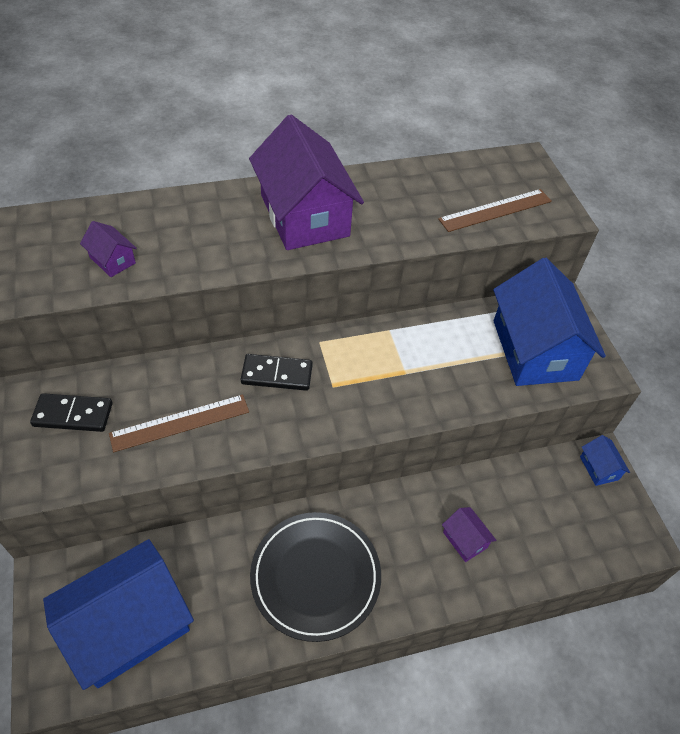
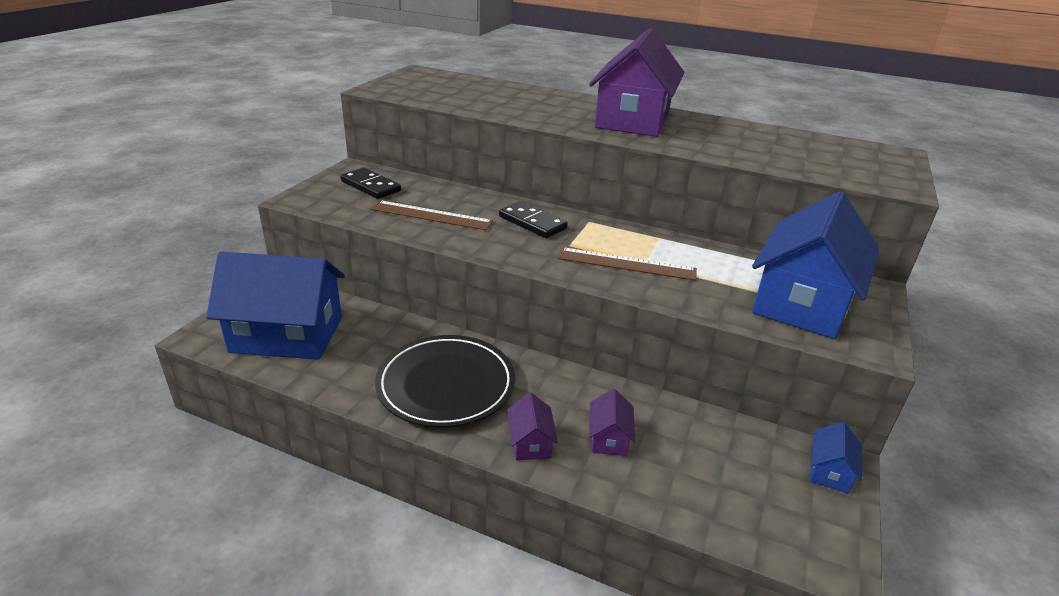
camera: 40 degrees right, 20 degrees down
purple house [80,221,137,277] -> purple house moved to [507,393,558,460]
brown ruler [438,189,552,232] -> brown ruler moved to [558,247,697,281]

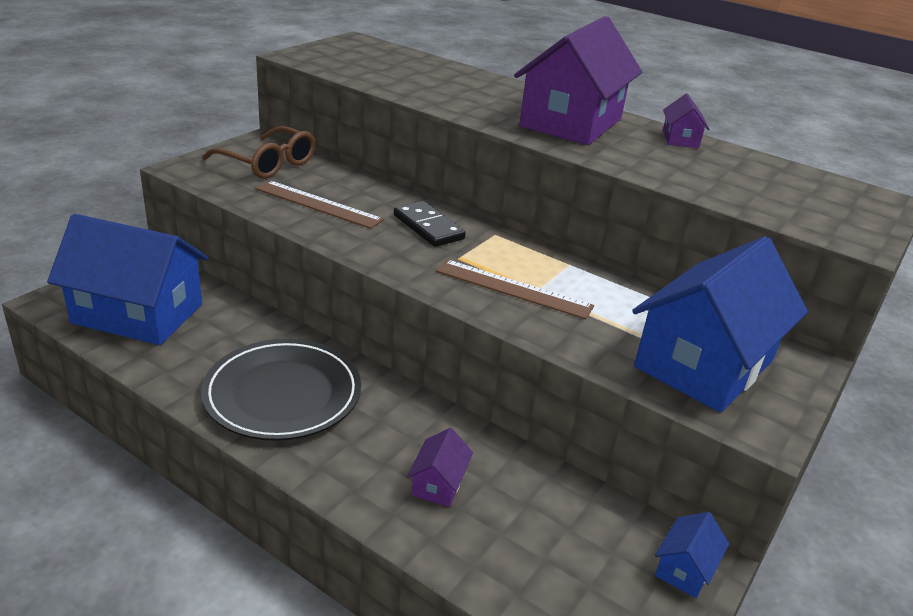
camera: 10 degrees right, 0 degrees up
black domino [340,168,401,199] -> brown glasses [202,126,315,179]
purple house [507,393,558,460] -> purple house moved to [663,94,709,148]

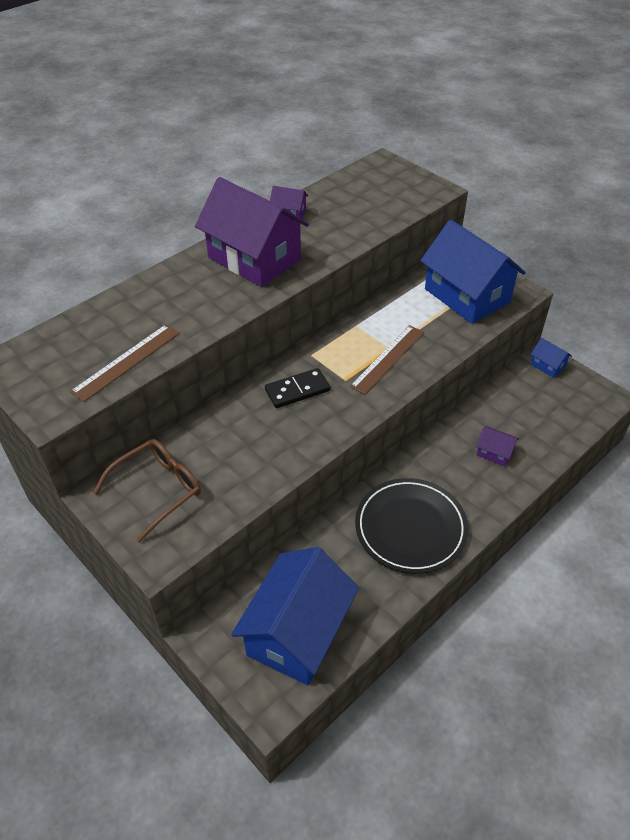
camera: 75 degrees left, 15 degrees up
brown ruler [255,181,384,229] -> brown ruler moved to [70,324,180,402]

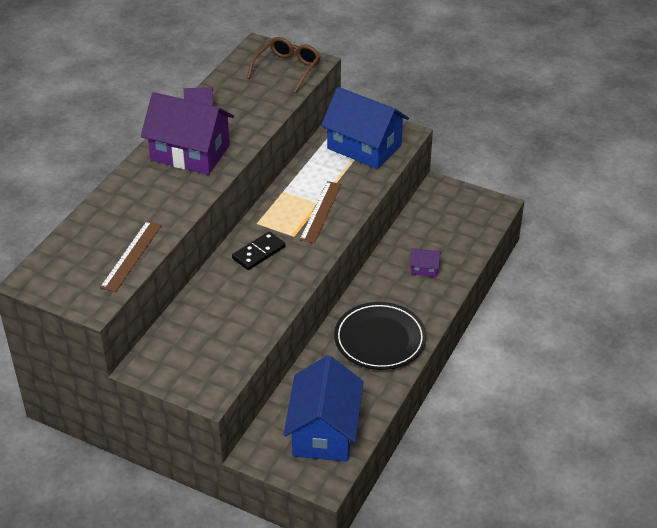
camera: 20 degrees left, 5 degrees down
brown glasses [93,439,201,543] -> brown glasses moved to [247,37,321,93]
blue house [530,338,572,378] -> none

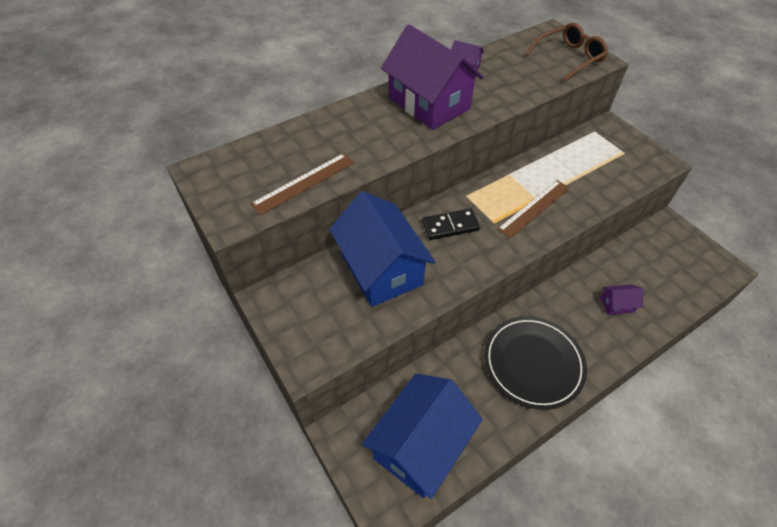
camera: 30 degrees right, 10 degrees up
blue house [321,87,409,169] -> blue house moved to [329,191,435,307]
purple house [410,248,441,277] -> purple house turned 45 degrees counterclockwise [600,284,643,315]

